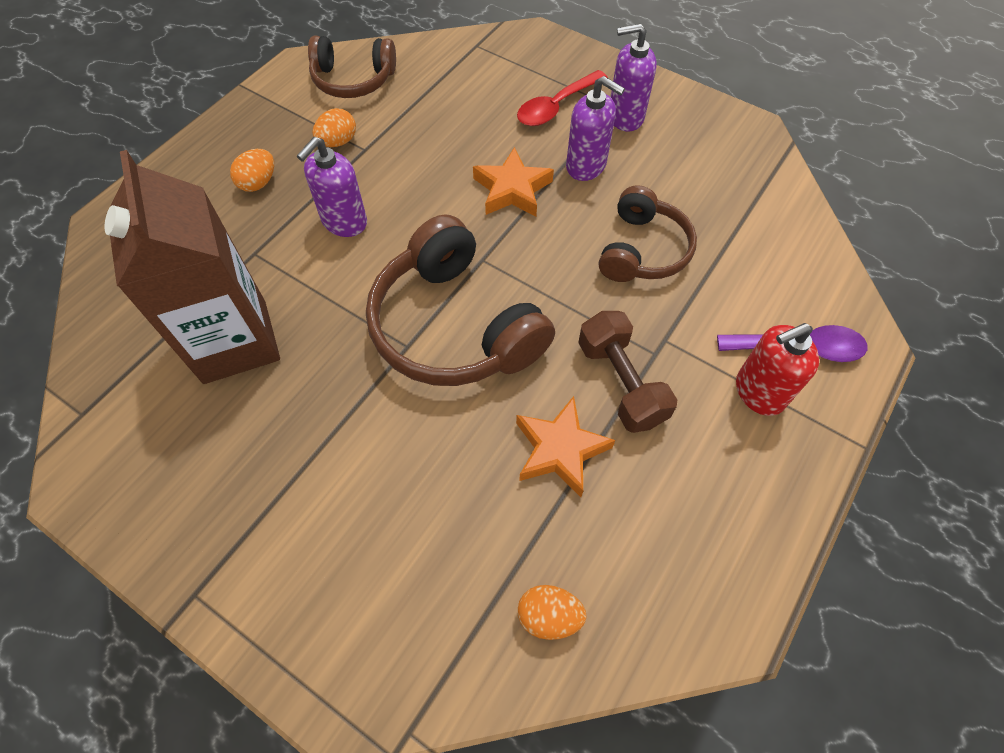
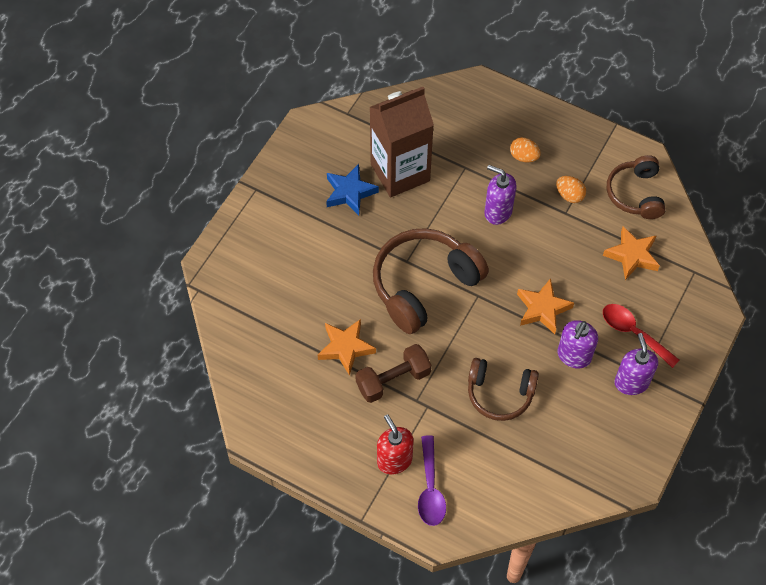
camera: 85 degrees right, 0 degrees up
orange egg [518,585,586,640] -> none
none -> blue star [326,164,379,215]
none -> orange star [603,226,660,280]

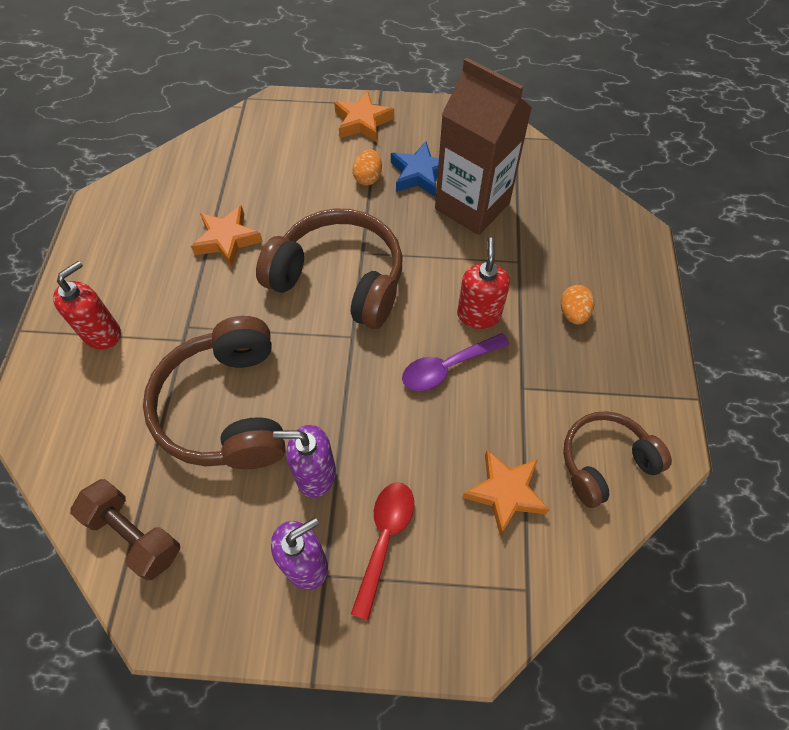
camera: 65 degrees right, 0 degrees up
brown dumbbell [355,344,431,403] -> brown dumbbell moved to [70,479,180,580]
purple spoon [418,435,446,526] -> purple spoon moved to [402,333,510,391]
brown headphones [468,358,539,421] -> brown headphones [143,316,286,469], size x1.61
purple soap dispenser [484,165,516,225] -> red soap dispenser [457,238,510,329]
orange star [517,278,574,334] -> orange star moved to [334,91,394,142]
orange egg [556,176,586,203] -> orange egg moved to [353,149,382,186]

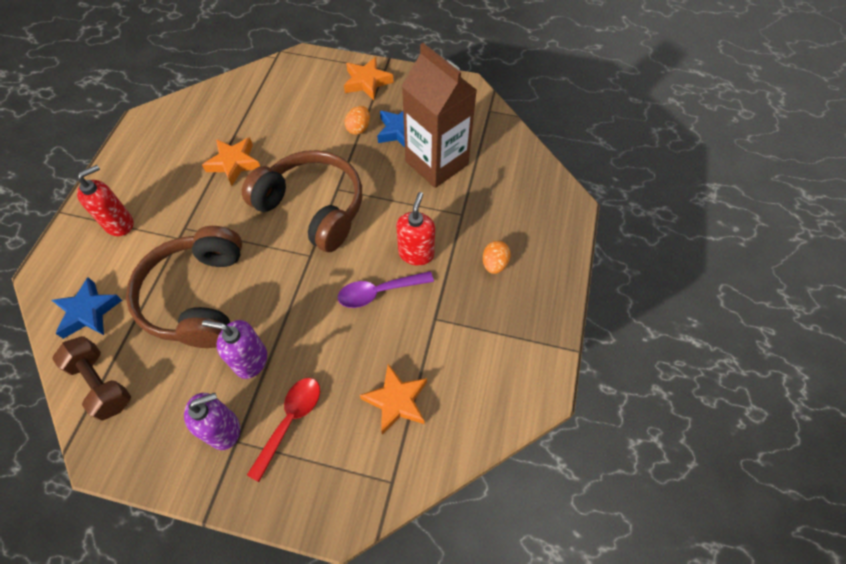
camera: 10 degrees right, 0 degrees up
brown headphones [563,411,672,508] -> none
none -> blue star [52,277,123,339]

